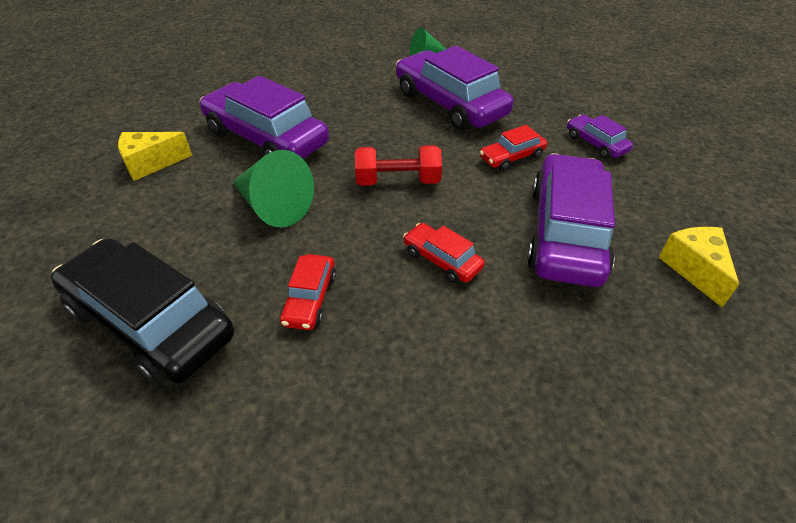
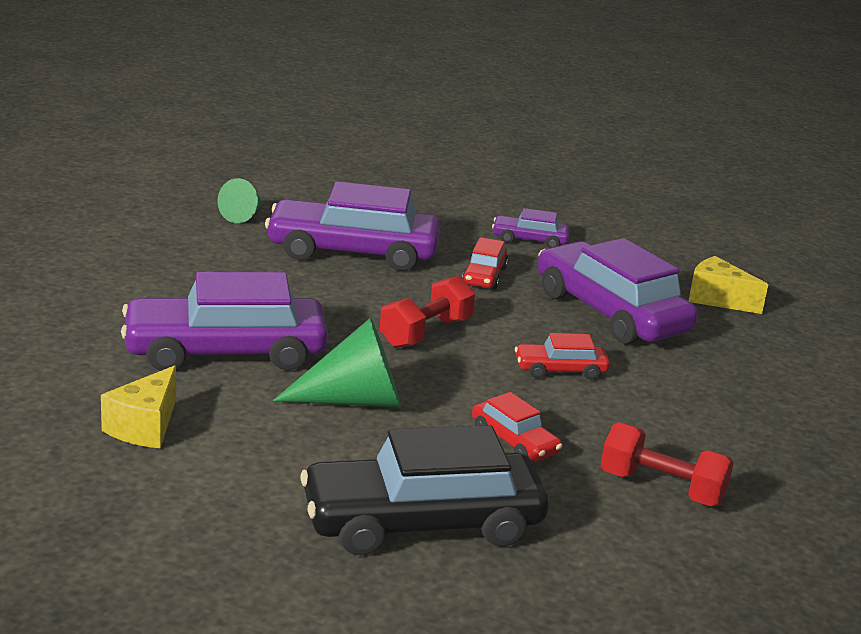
camera: 50 degrees left, 20 degrees down
none -> red dumbbell [600,422,734,506]

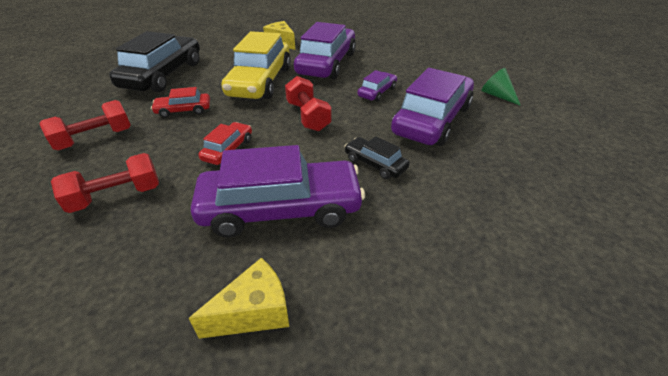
camera: 120 degrees right, 15 degrees up
green cone [273,317,401,408] -> yellow car [221,31,291,99]
red car [462,237,508,289] -> black car [344,136,410,179]
purple car [492,208,570,248] -> purple car moved to [357,70,397,102]
none -> red dumbbell [51,153,159,213]

